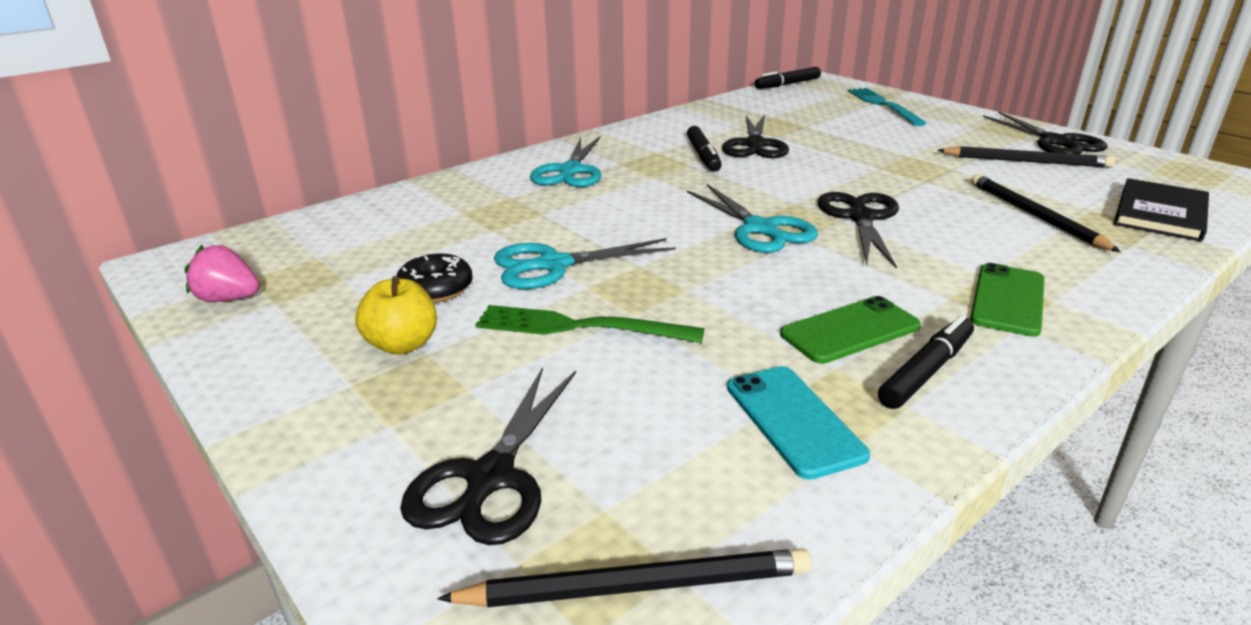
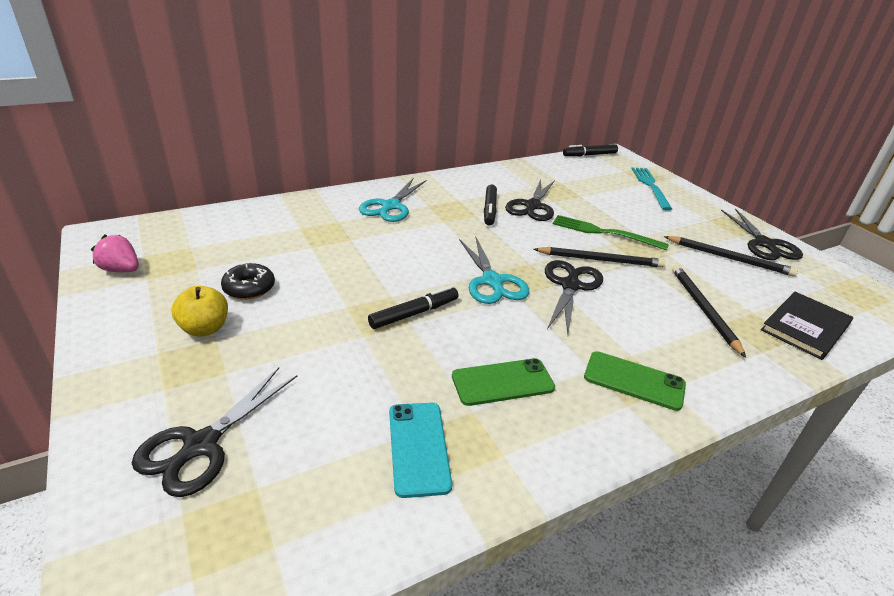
camera: 10 degrees right, 5 degrees up
black pencil [437,549,811,607] -> black pencil moved to [534,247,665,268]
green fork [475,305,704,343] -> green fork moved to [553,215,669,251]
turquoise scissors [494,238,676,289] -> none
black marker [878,315,974,409] -> black marker moved to [368,286,458,329]
green phone [970,263,1045,337] -> green phone turned 75 degrees clockwise [584,351,686,411]

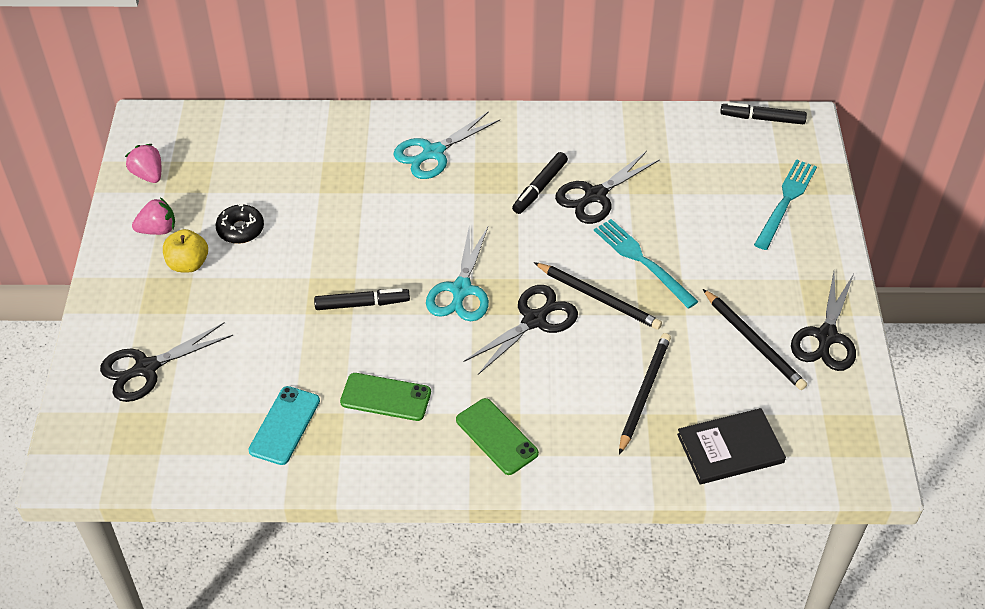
camera: 30 degrees right, 15 degrees up
green fork [553,215,669,251] -> turquoise fork [594,219,699,309]
none -> pink strawberry [132,198,175,235]

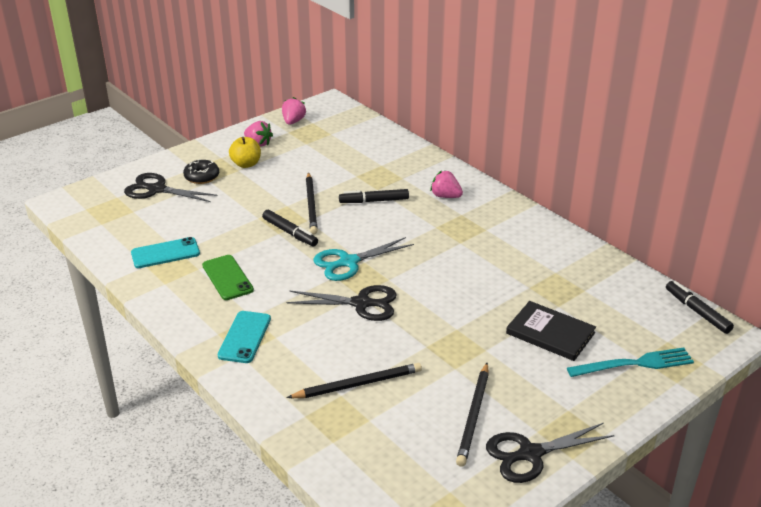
camera: 50 degrees right, 15 degrees down
black donut [216,204,264,244] -> black donut moved to [183,159,219,184]
turquoise scissors [393,111,500,179] -> pink strawberry [430,171,463,198]
green phone [456,398,539,475] -> turquoise phone [218,311,271,363]
black marker [512,152,568,214] -> black marker moved to [339,189,409,203]
black pencil [534,262,662,329] -> black pencil moved to [306,172,318,234]
black scissors [555,151,660,224] -> none
turquoise fork [594,219,699,309] -> none
black book [677,408,786,484] -> black book moved to [506,301,596,361]

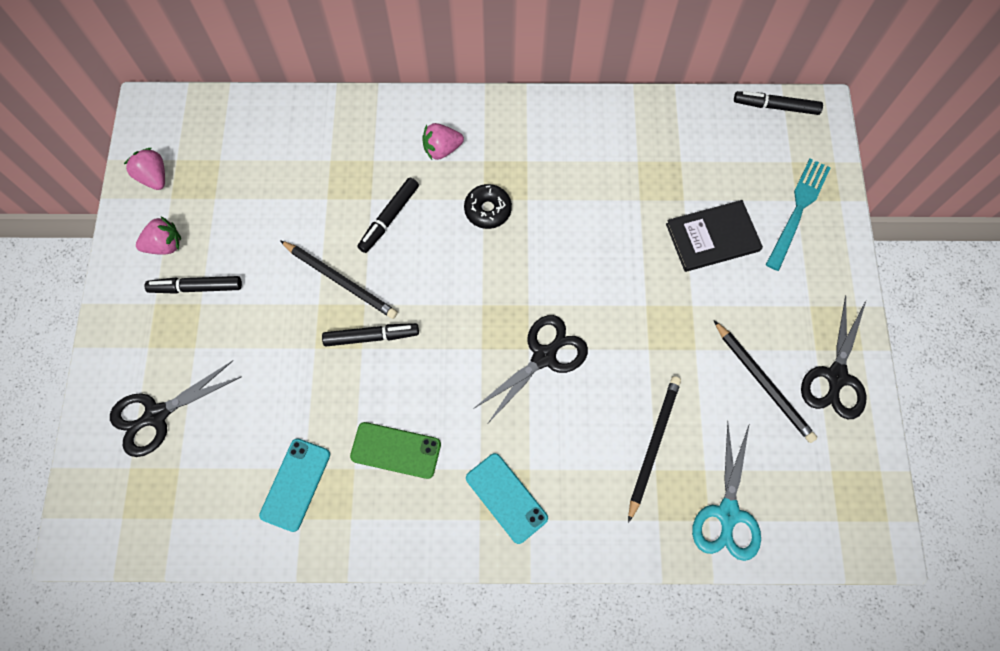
camera: 50 degrees left, 35 degrees up
black donut [183,159,219,184] -> black donut moved to [464,184,512,229]
yellow apple [229,137,261,168] -> black marker [145,276,242,294]
turquoise scissors [314,237,414,281] -> turquoise scissors moved to [692,422,761,561]

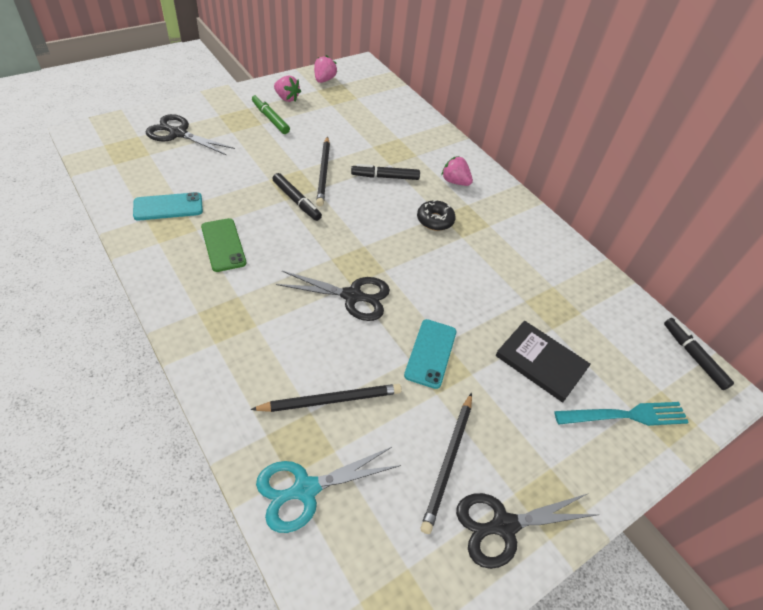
camera: 50 degrees right, 20 degrees down
black marker [145,276,242,294] -> green marker [252,94,290,134]
turquoise phone [466,453,548,544] -> turquoise phone moved to [404,319,457,389]

